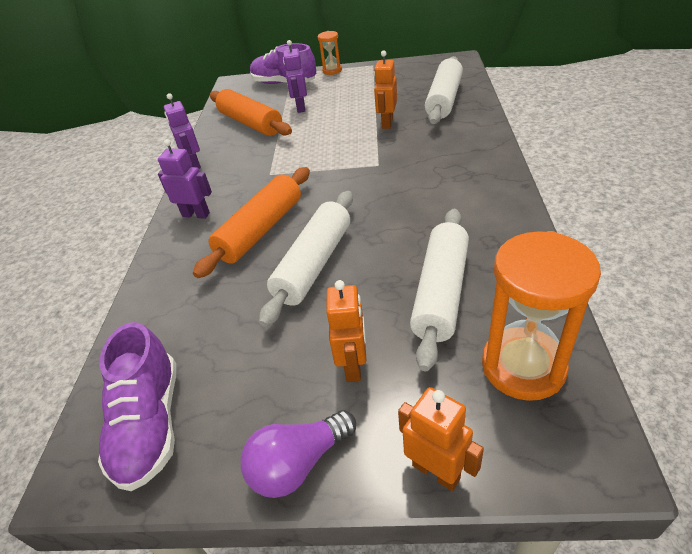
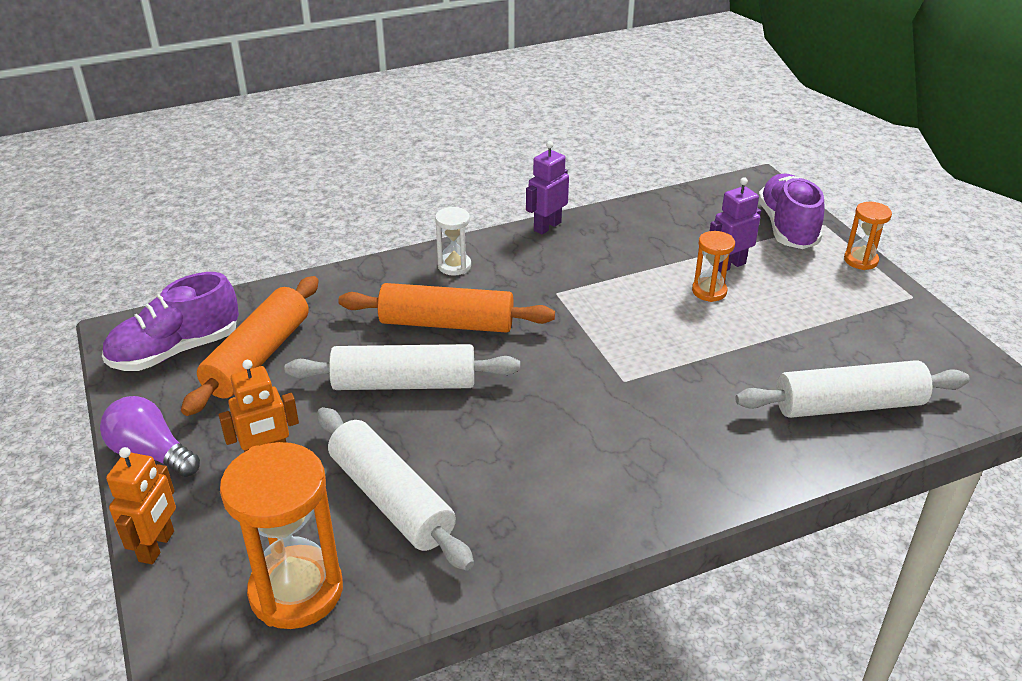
camera: 60 degrees right, 5 degrees down
purple robot [158,139,212,219] -> white hourglass [435,207,471,276]
orange rolling pin [210,89,292,136] -> orange rolling pin moved to [181,276,319,416]
orange robot [374,51,397,129] -> none
white rolling pin [410,209,469,371] -> white rolling pin turned 60 degrees clockwise [317,407,474,570]
none -> orange hourglass [692,231,735,302]

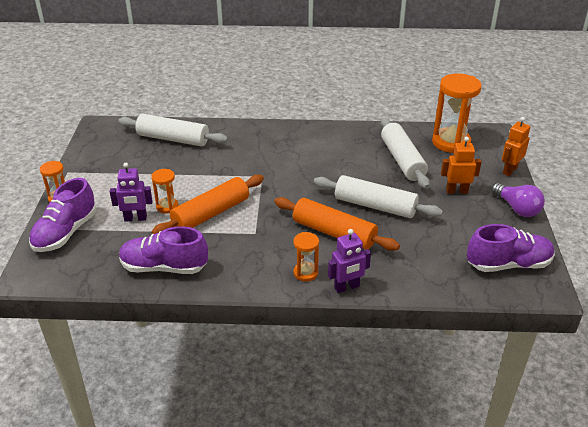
camera: 155 degrees left, 0 degrees up
orange rolling pin [181,276,319,416] -> orange rolling pin moved to [151,175,264,234]
white hourglass [435,207,471,276] -> orange hourglass [293,232,319,282]
purple robot [526,141,569,235] -> purple robot moved to [328,229,371,293]
none -> purple shoe [119,226,208,274]

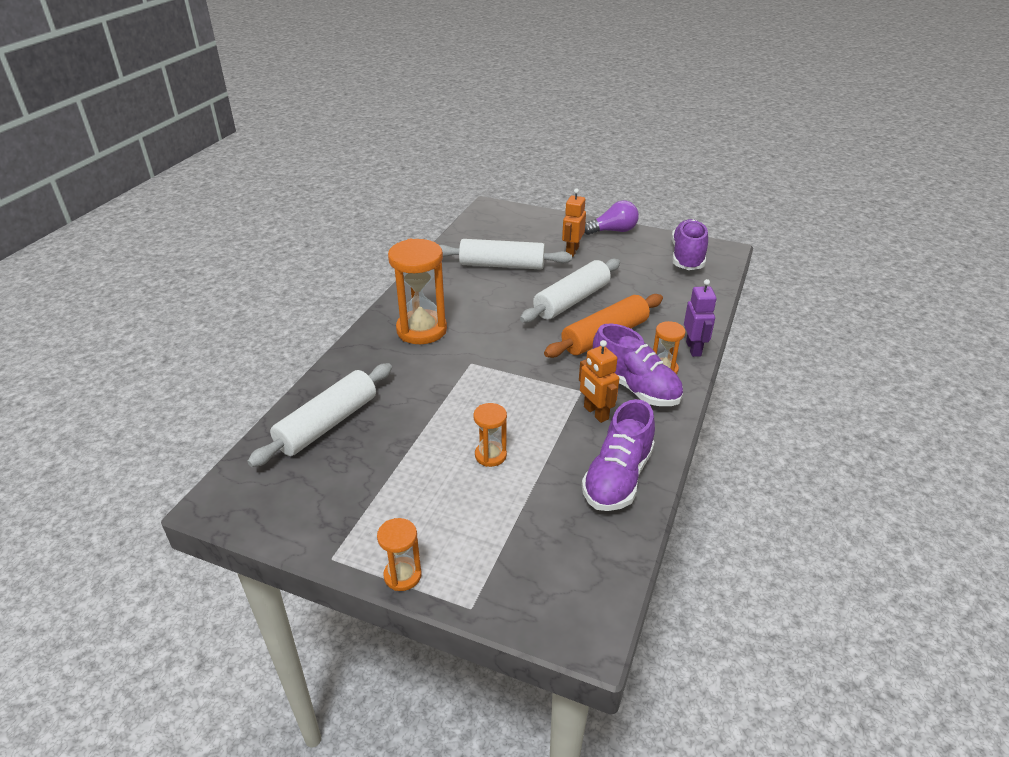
camera: 70 degrees left, 0 degrees up
purple shoe [29,178,96,252] -> purple shoe moved to [593,323,683,406]
purple robot [110,163,153,222] -> none
orange rolling pin [151,175,264,234] -> none
orange hourglass [432,74,482,153] -> orange hourglass moved to [388,239,447,344]
orange robot [502,117,530,176] -> orange robot moved to [579,340,619,423]

